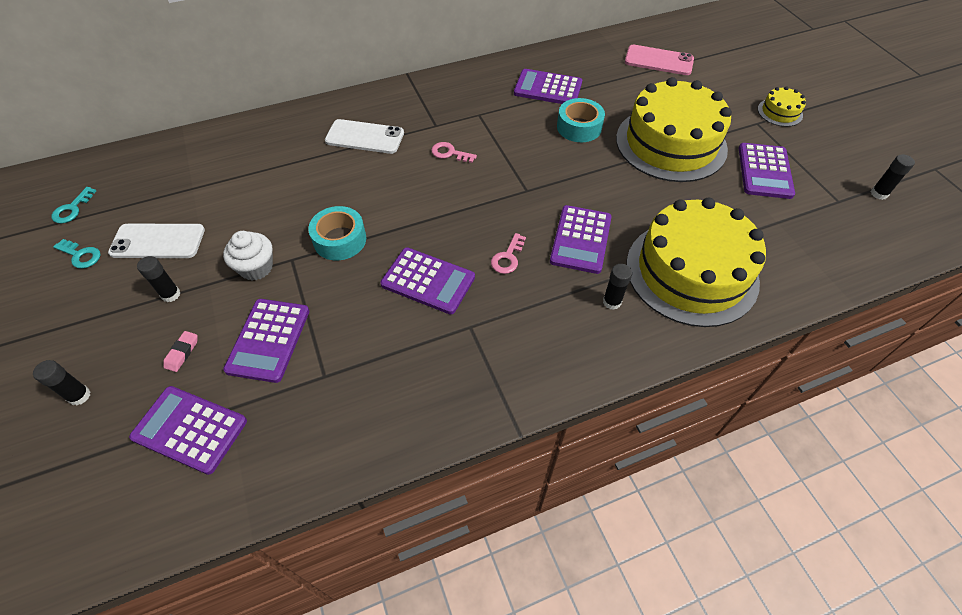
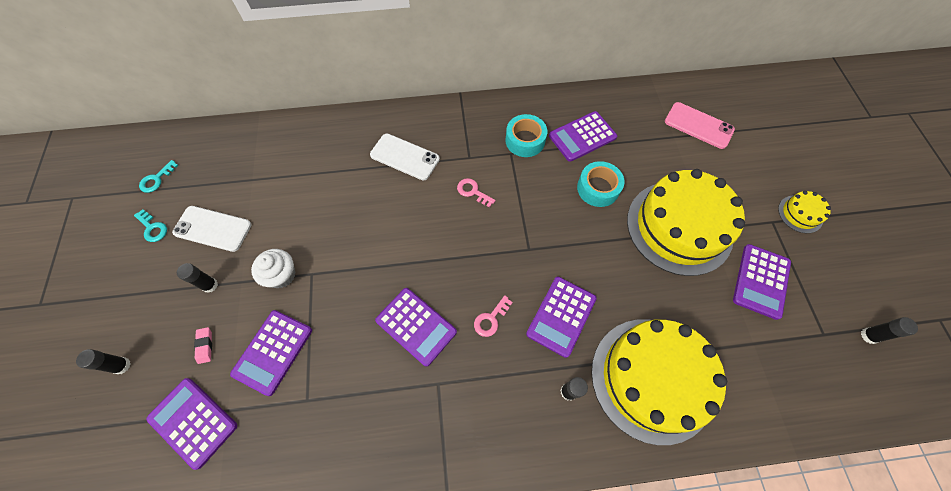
camera: 15 degrees right, 10 degrees up
pink eraser [163,331,198,372] -> pink eraser turned 45 degrees counterclockwise [194,327,212,364]
turquoise tape [308,206,366,260] -> turquoise tape moved to [505,114,547,157]
purple calculator [514,69,582,104] -> purple calculator turned 60 degrees counterclockwise [549,111,617,162]

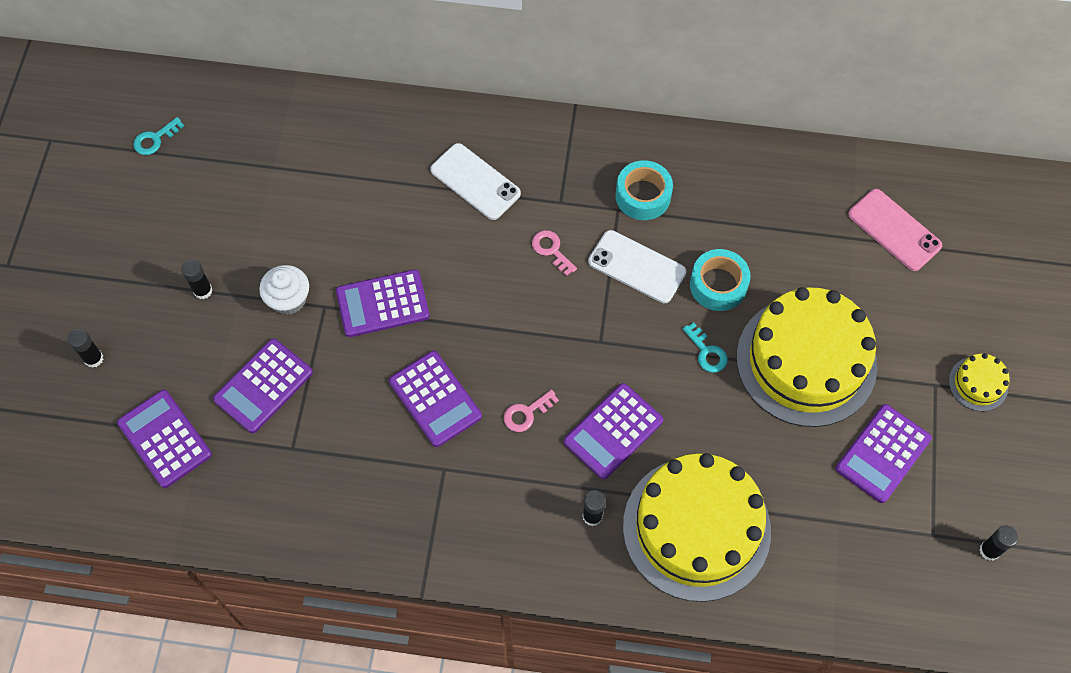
camera: 15 degrees right, 0 degrees up
turquoise key [134,209,167,242] -> turquoise key moved to [683,322,728,373]
white phone [172,206,251,252] -> white phone moved to [588,230,686,303]
pink eraser [194,327,212,364] -> none
purple calculator [549,111,617,162] -> purple calculator moved to [336,269,430,337]

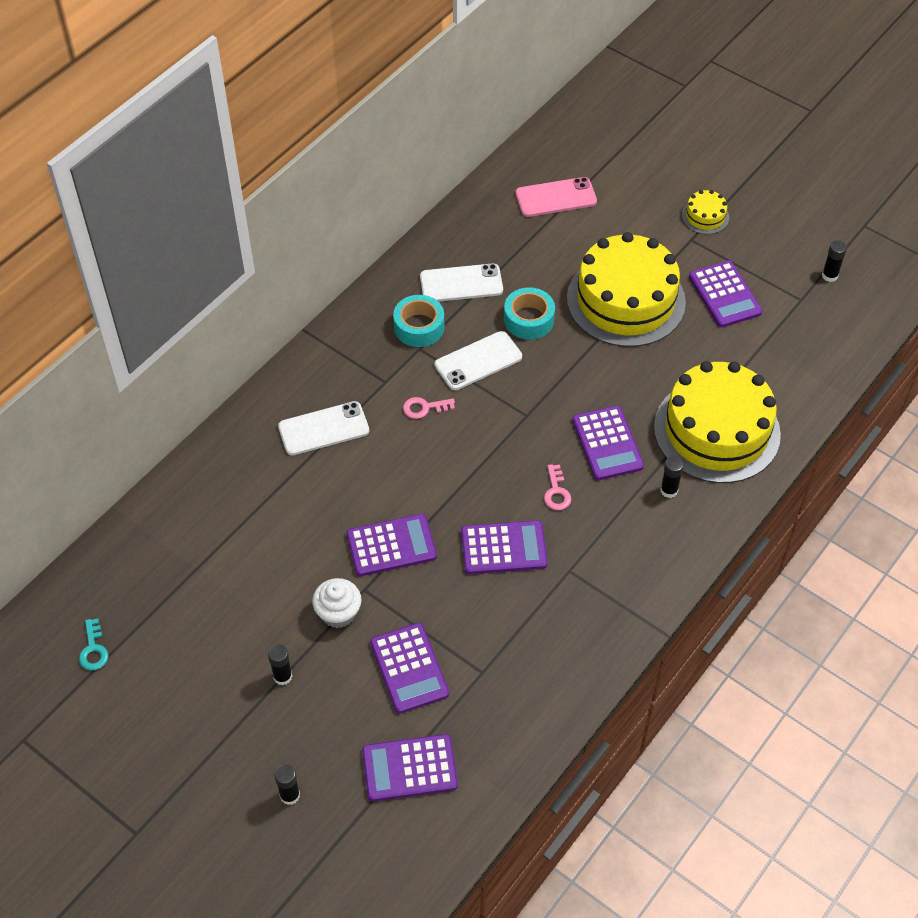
camera: 60 degrees left, 10 degrees down
purple calculator [336,269,430,337] -> purple calculator turned 120 degrees counterclockwise [346,514,437,576]
turquoise key [683,322,728,373] -> none
none -> white phone [420,263,503,302]

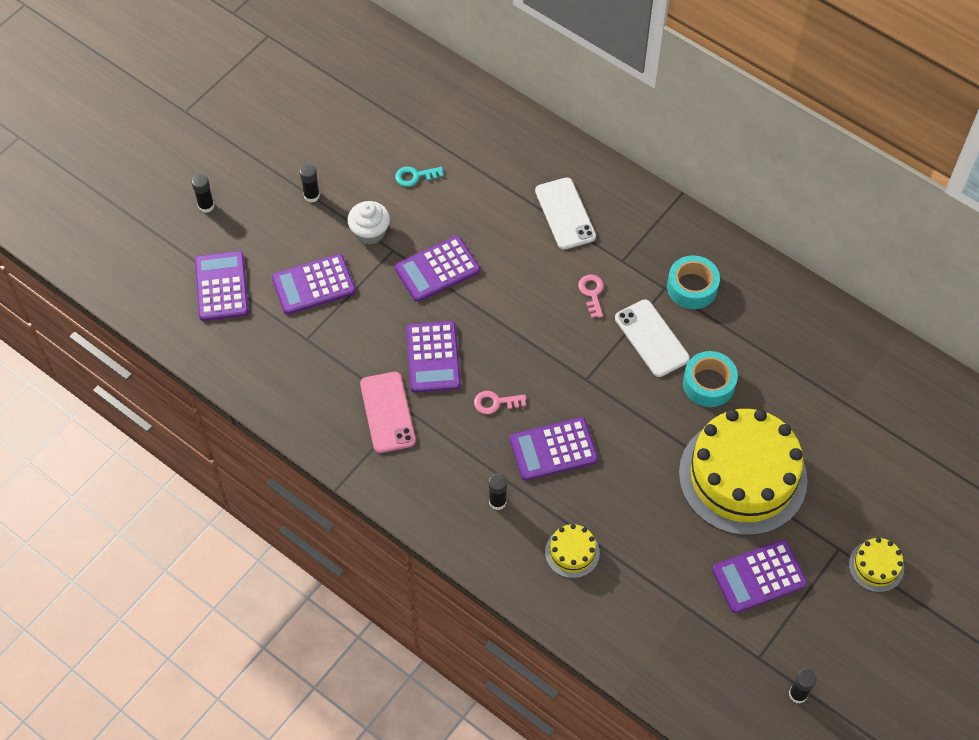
camera: 90 degrees right, 5 degrees up
turquoise key [79,619,109,670] -> turquoise key moved to [395,166,443,187]
purple calculator [346,514,437,576] -> purple calculator turned 75 degrees clockwise [395,236,480,302]
white phone [420,263,503,302] -> none
pink phone [515,177,597,217] -> pink phone moved to [360,372,416,453]
yellow cake [654,361,781,483] -> yellow cake [545,524,600,578], size x0.42

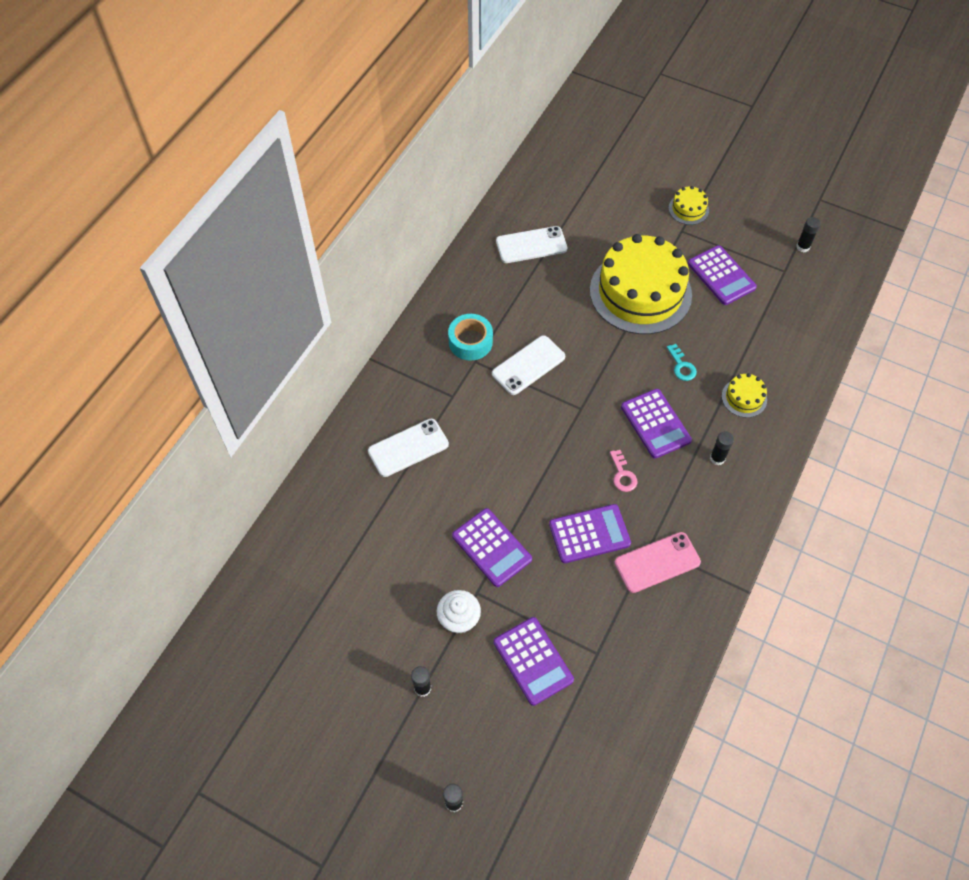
camera: 100 degrees left, 0 degrees up
purple calculator [195,251,249,321] -> none
turquoise key [395,166,443,187] -> turquoise key moved to [667,344,697,381]
pink key [578,275,604,318] -> none
turquoise tape [683,351,738,407] -> none
none -> white phone [496,226,567,263]

